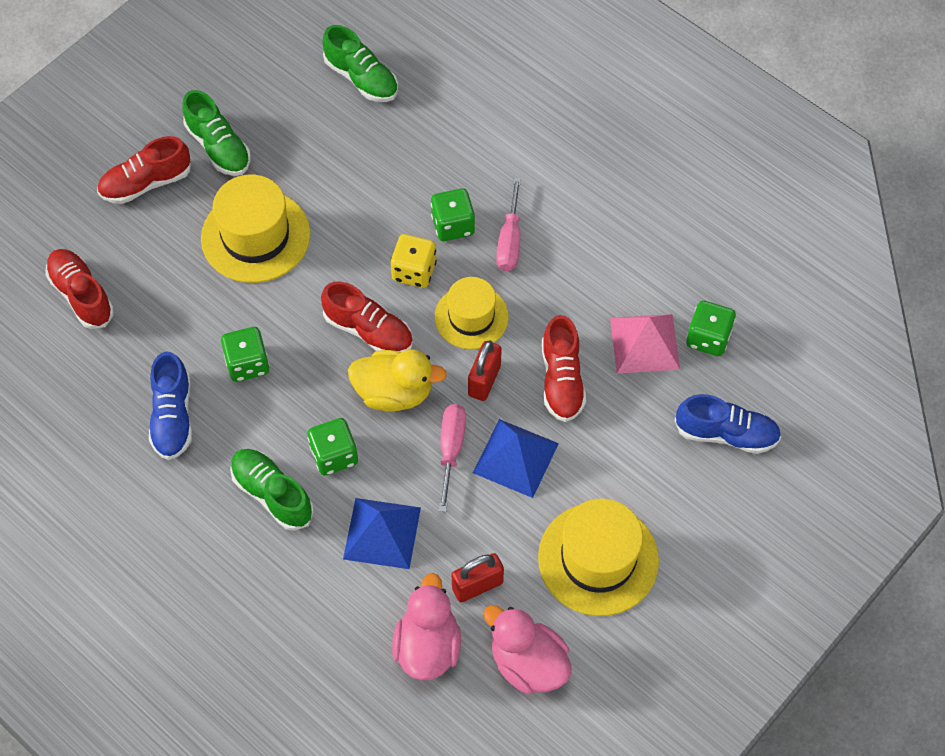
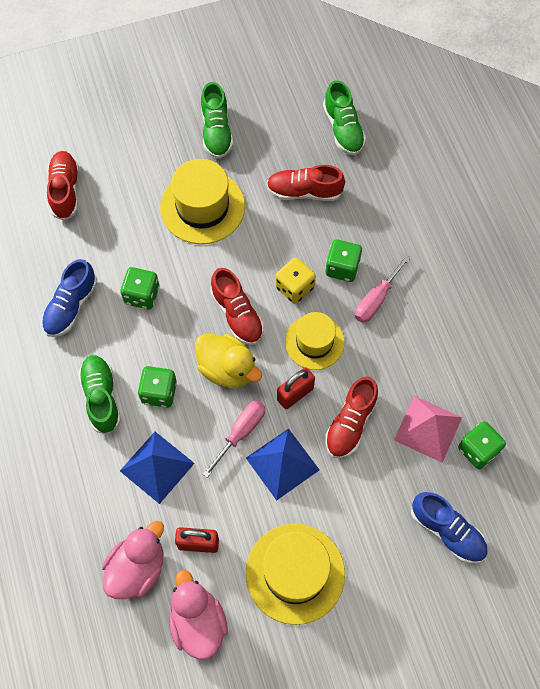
camera: 30 degrees right, 5 degrees up
red shoe [97,136,191,204] -> red shoe moved to [267,165,345,201]

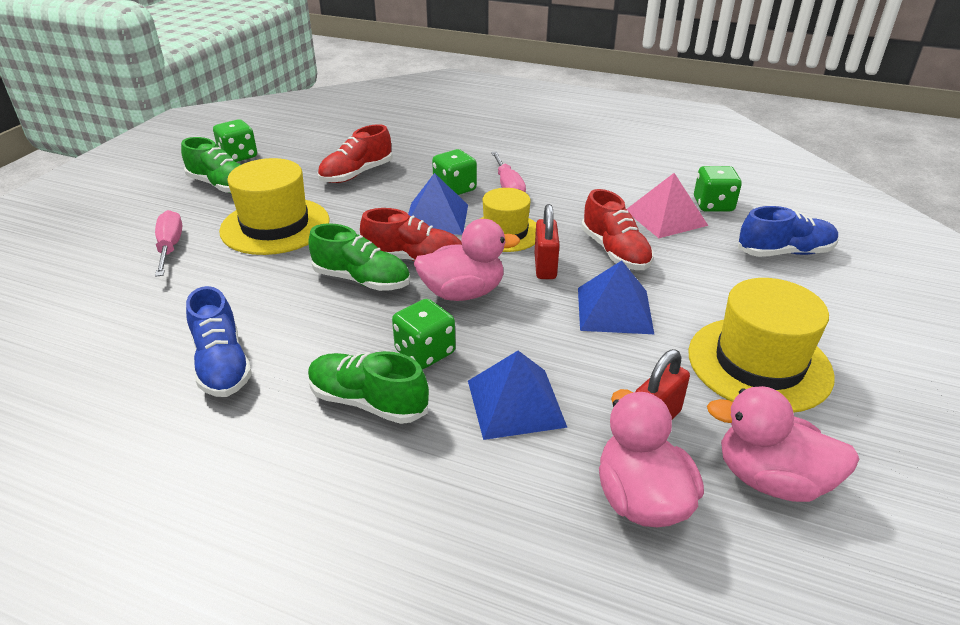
camera: 50 degrees left, 30 degrees down
red shoe [47,151,79,221] -> none
green dice [120,267,159,309] -> green dice moved to [213,119,257,162]
yellow duck [195,334,262,388] -> pink duck [414,219,520,301]
pink screwdriver [203,400,265,478] -> pink screwdriver moved to [155,210,182,277]
yellow dice [275,257,316,304] -> blue pyramid [408,173,468,235]
green shoe [323,80,366,155] -> green shoe moved to [308,223,410,291]

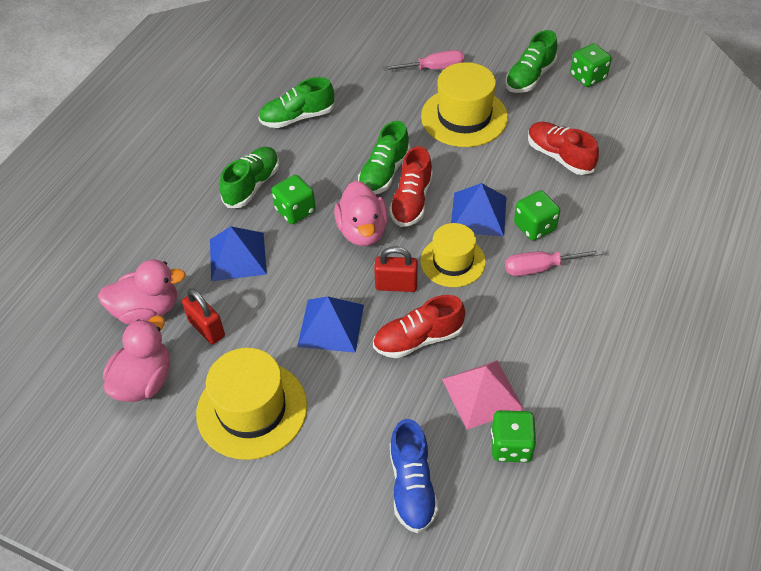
camera: 95 degrees right, 15 degrees up
blue shoe [186,286,252,397] -> green shoe [259,77,335,128]

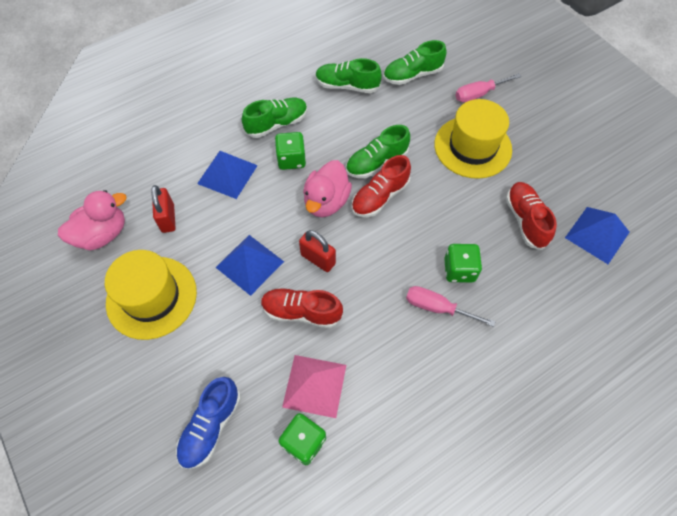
camera: 30 degrees right, 10 degrees up
pink duck [98,260,186,324] -> none
pink screwdriver [383,50,464,71] -> pink screwdriver turned 135 degrees clockwise [455,73,521,102]
yellow hat [420,223,486,287] -> none
blue pyramid [451,183,506,236] -> blue pyramid moved to [565,207,629,264]
green shoe [505,30,558,93] -> green shoe moved to [383,40,447,85]
green dice [570,43,612,87] -> none

